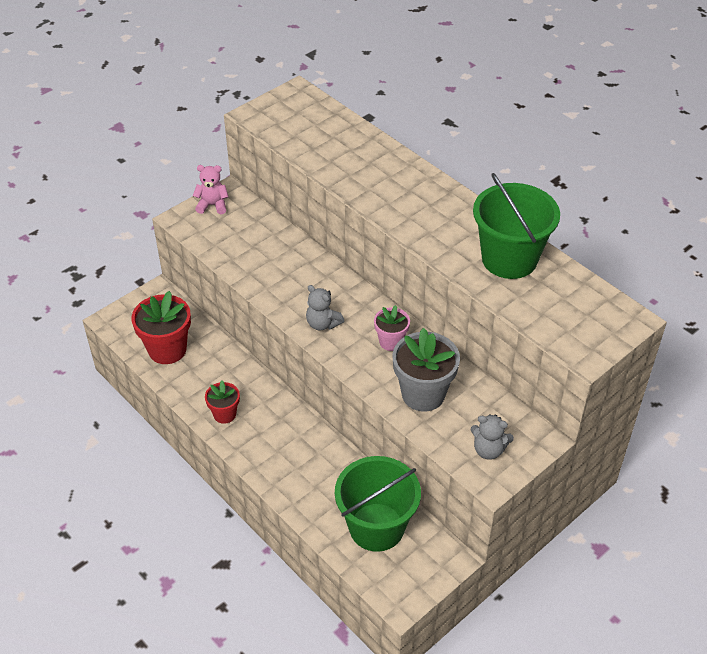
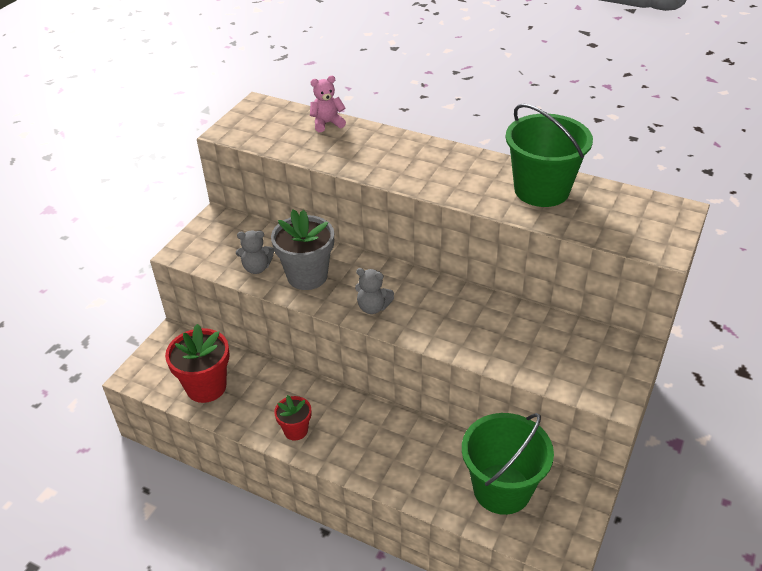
camera: 20 degrees left, 5 degrees down
pink teddy bear [193,165,229,214] -> pink teddy bear moved to [310,76,346,132]
pink flower pot [374,305,410,351] -> none
grey flower pot [393,328,460,411] -> grey flower pot moved to [271,209,334,290]
grey teddy bear [471,414,514,460] -> grey teddy bear moved to [236,231,274,274]

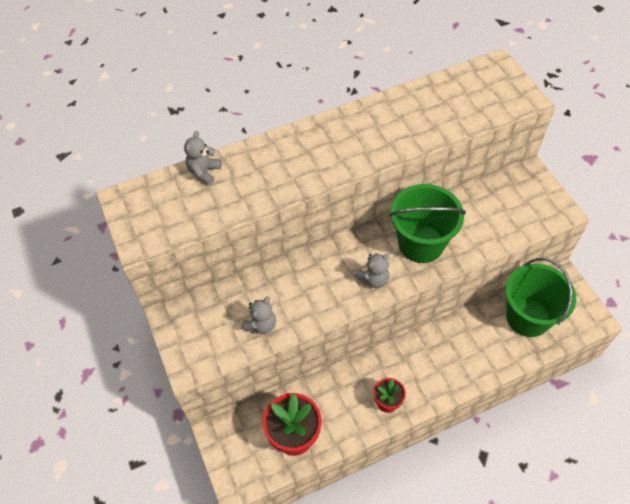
camera: 50 degrees left, 15 degrees up
grey flower pot [271,209,334,290] -> none
pink teddy bear [310,76,346,132] -> grey teddy bear [184,131,222,185]
green bucket [505,103,593,207] -> green bucket moved to [389,184,466,263]

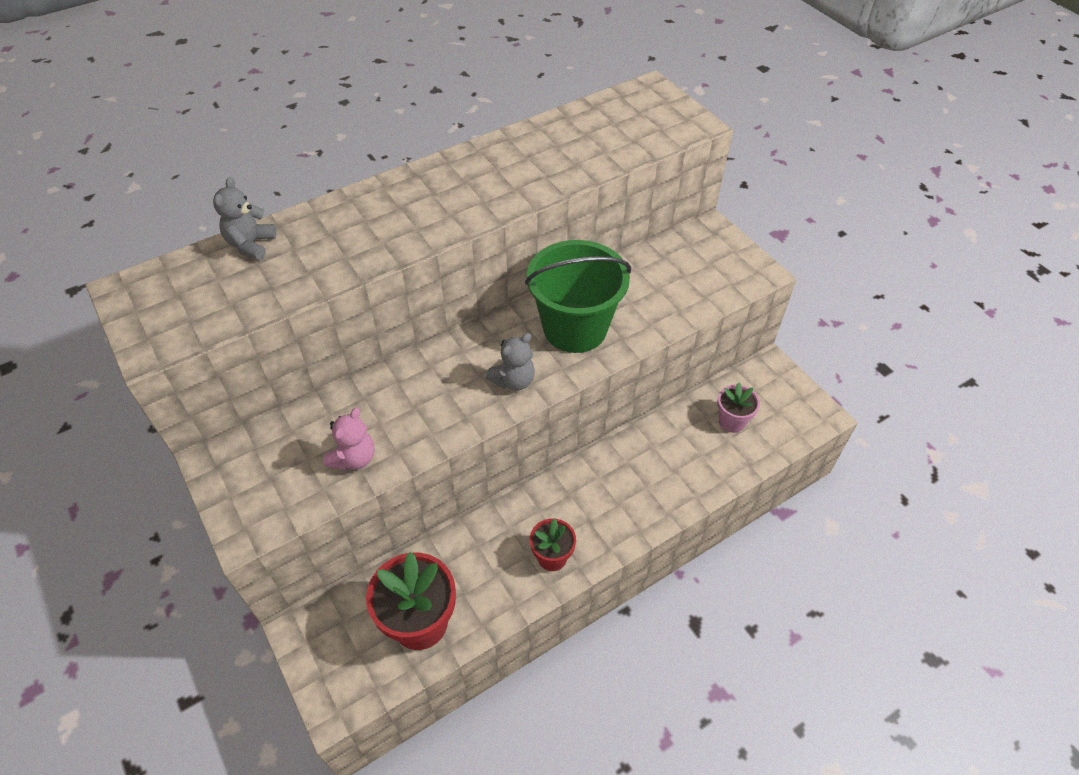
camera: 10 degrees left, 5 degrees down
grey teddy bear [241,296,276,334] -> pink teddy bear [323,408,375,471]
green bucket [505,258,576,337] -> pink flower pot [717,383,760,433]

